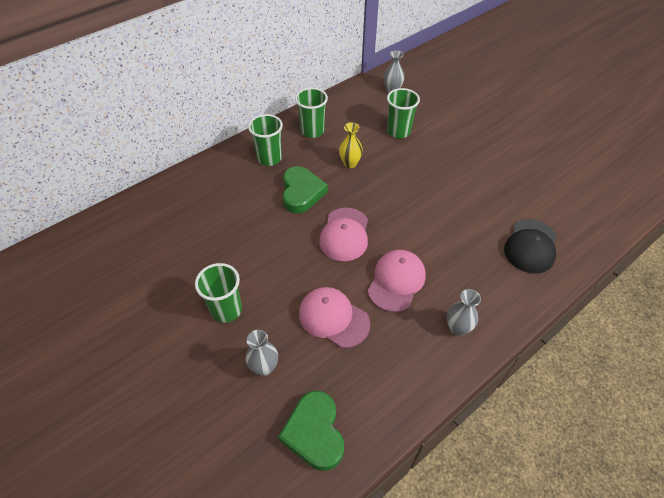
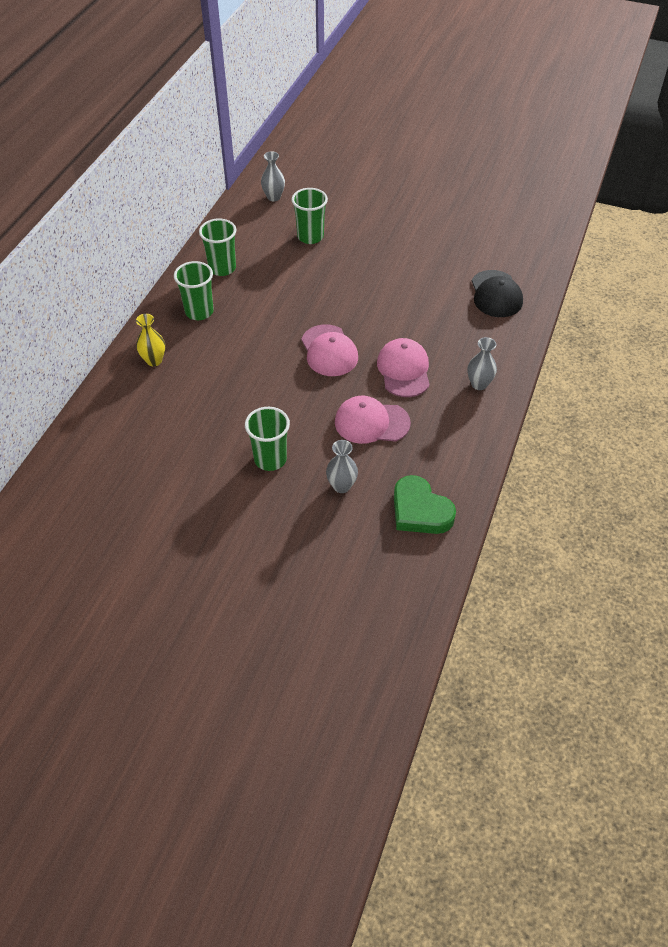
camera: 30 degrees left, 0 degrees up
green heart [283,166,328,213] -> none
yellow vase [339,122,363,168] -> yellow vase moved to [136,314,165,366]

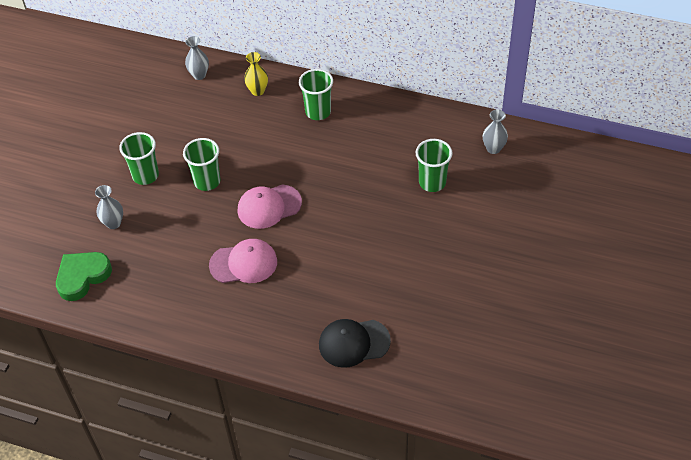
camera: 90 degrees right, 0 degrees up
green cup [199,218,236,276] -> green cup moved to [183,138,220,191]
pink cap [335,395,411,444] -> none
grey vase [467,337,497,390] -> grey vase moved to [185,36,209,80]

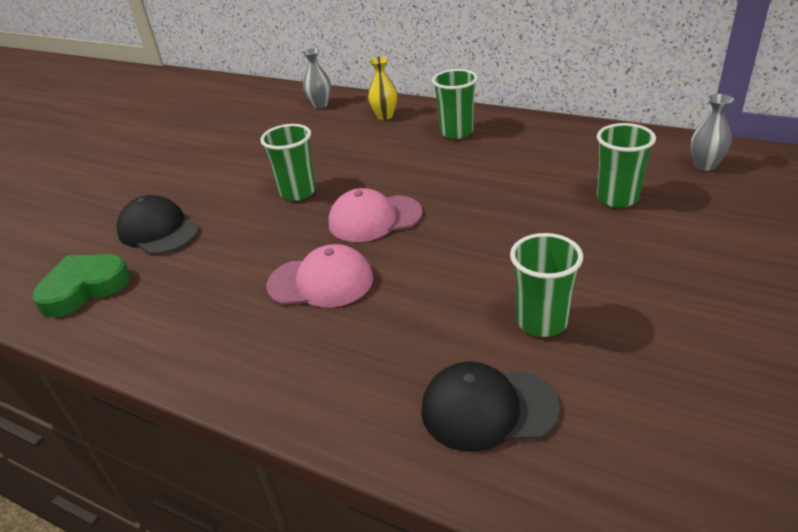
camera: 10 degrees right, 15 degrees down
grey vase [95,185,123,229] -> black cap [116,195,199,255]
green cup [119,132,159,185] -> green cup moved to [510,233,583,337]

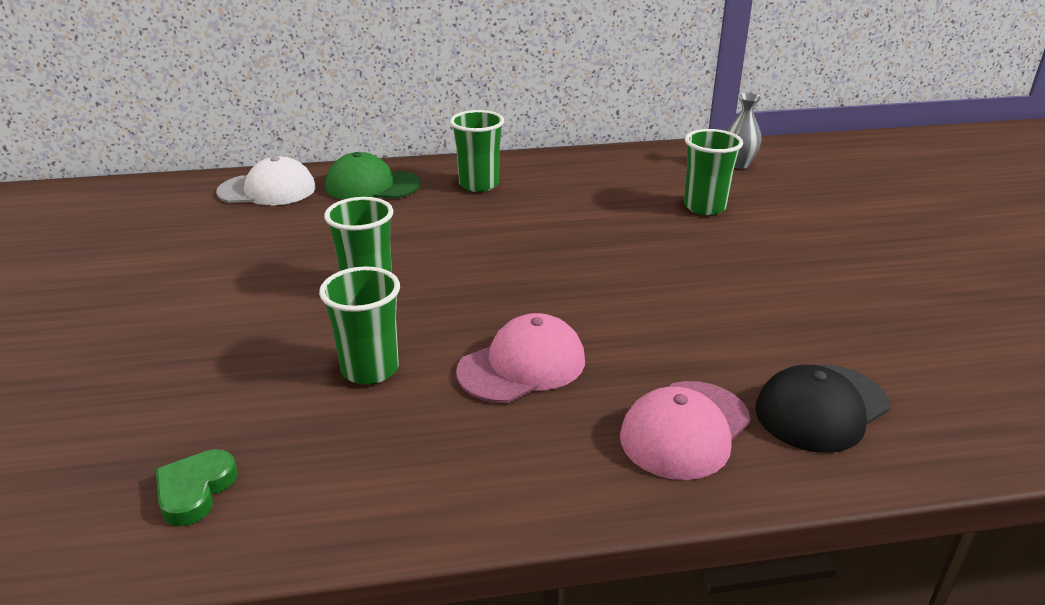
camera: 40 degrees left, 5 degrees down
green heart [32,254,131,317] -> green heart [156,449,238,526], size x0.63
black cap [116,195,199,255] -> none
grey vase [302,48,331,108] -> white cap [216,156,316,205]
pink cap [329,188,422,242] -> pink cap moved to [620,381,751,480]
yellow vase [368,57,397,120] -> green cap [325,152,421,200]
green cup [510,233,583,337] -> green cup moved to [319,266,400,385]

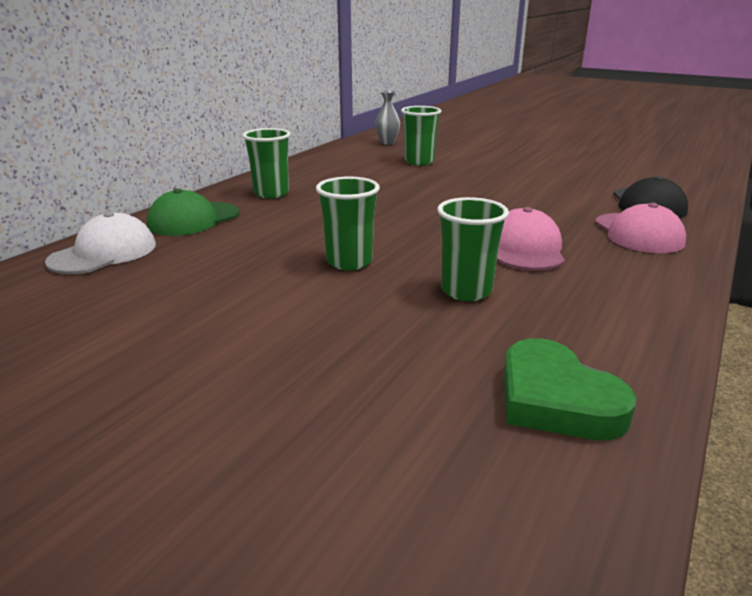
camera: 50 degrees left, 5 degrees down
green heart [156,449,238,526] -> green heart [503,338,637,440], size x1.59

